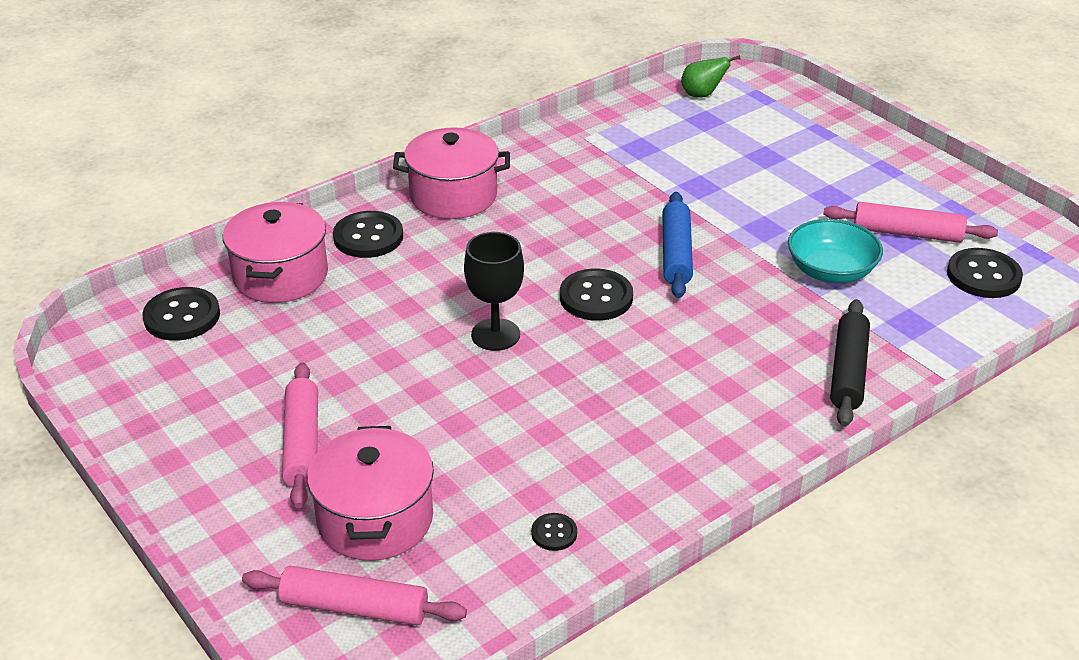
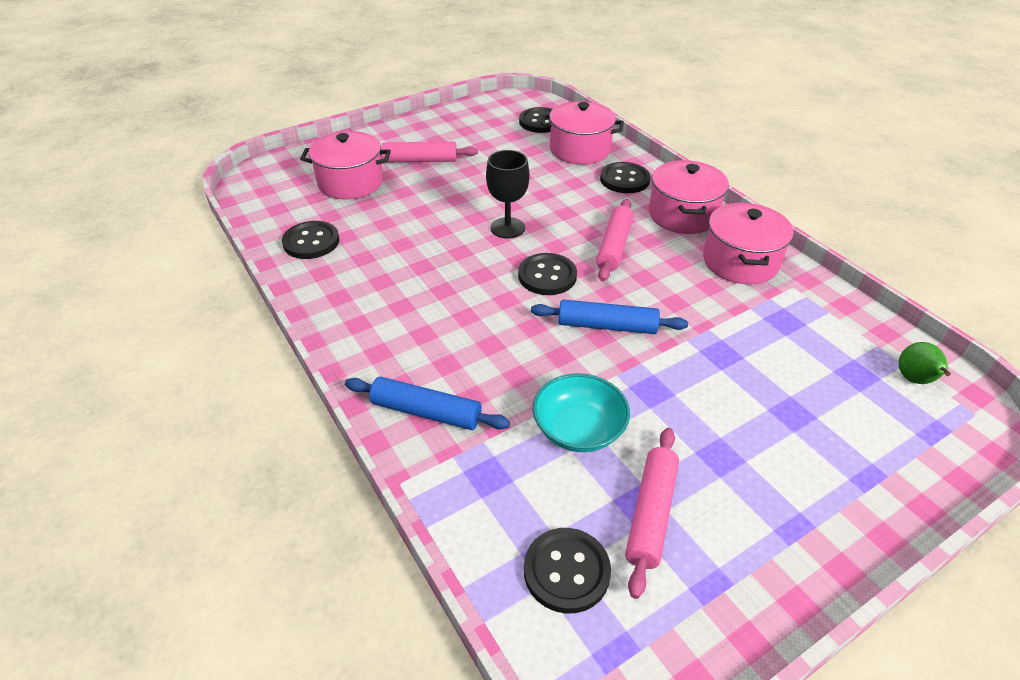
camera: 95 degrees right, 5 degrees up
pink rolling pin [242,566,467,626] -> pink rolling pin moved to [596,199,634,281]
black button [531,513,577,551] -> black button [282,221,339,259], size x1.94
black rolling pin [830,299,870,427] -> blue rolling pin [345,376,510,430]
none -> pink pot [703,203,794,284]

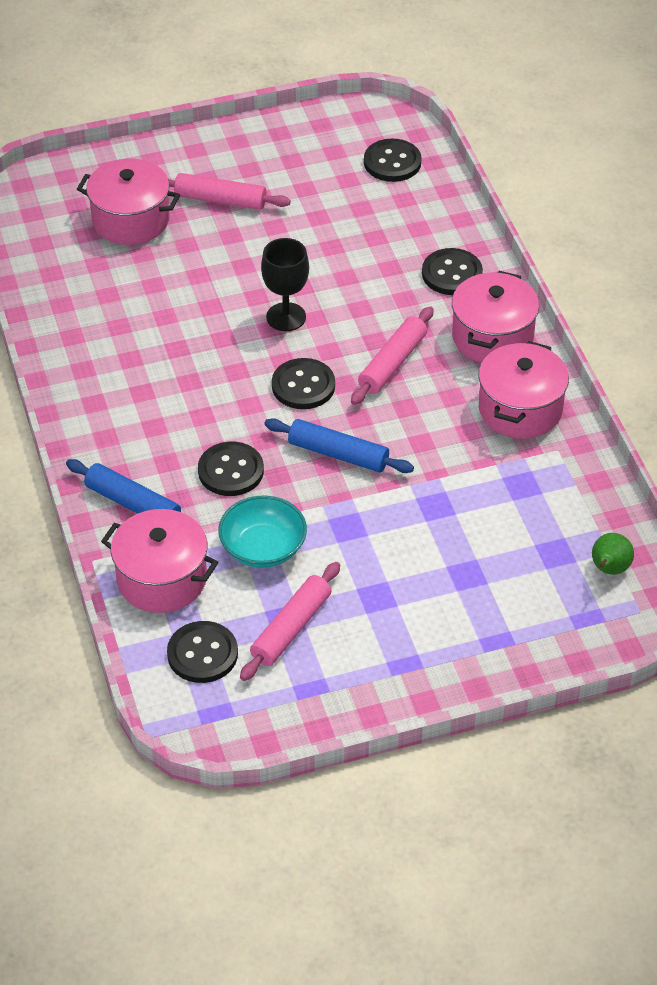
camera: 15 degrees right, 5 degrees up
black button [282,221,339,259] -> black button moved to [198,442,264,496]
pink pot [541,101,624,164] -> pink pot moved to [101,509,218,613]

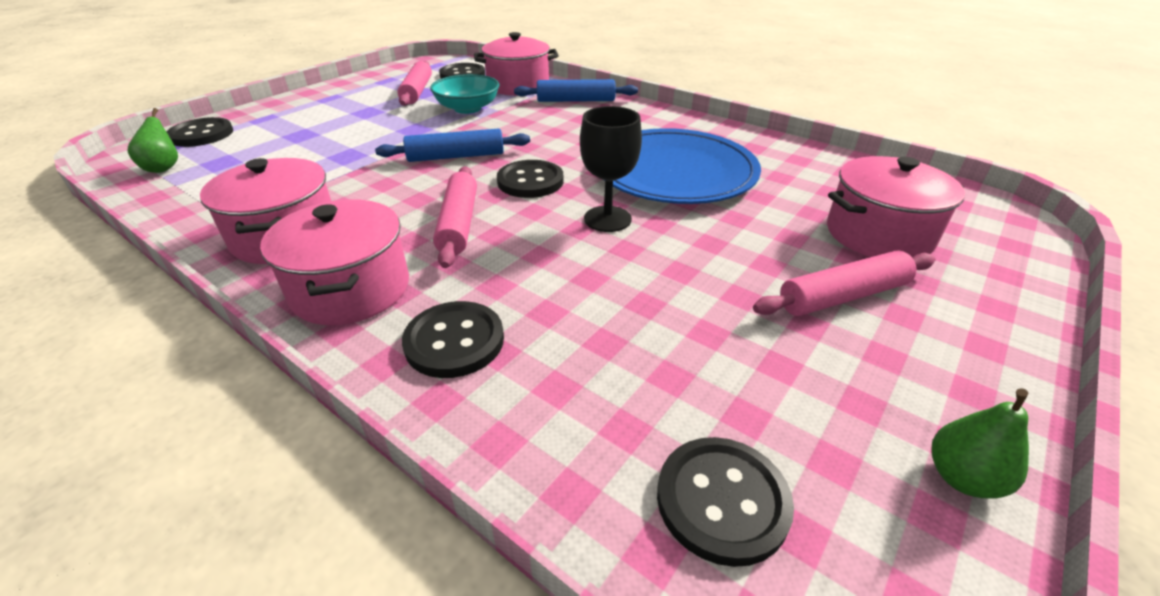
camera: 145 degrees right, 10 degrees down
black button [198,442,264,496] -> black button moved to [167,117,233,147]
none -> blue plate [604,128,761,204]
none -> green pear [931,388,1029,498]

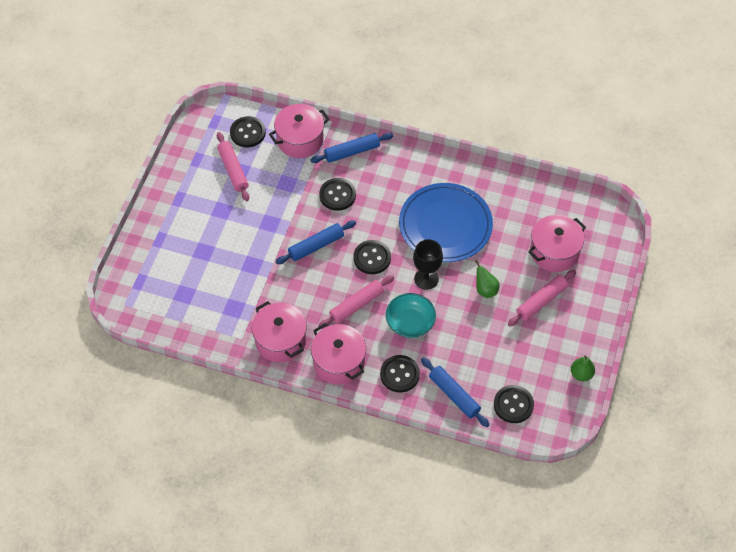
camera: 20 degrees left, 20 degrees up
green pear [128,108,178,173] -> green pear moved to [475,260,500,298]
black button [167,117,233,147] -> black button moved to [319,178,356,211]
turquoise bowl [430,74,499,114] -> turquoise bowl moved to [386,293,436,338]
pink rolling pin [433,166,477,268] -> pink rolling pin turned 75 degrees clockwise [318,275,394,329]
none -> blue rolling pin [421,357,489,427]

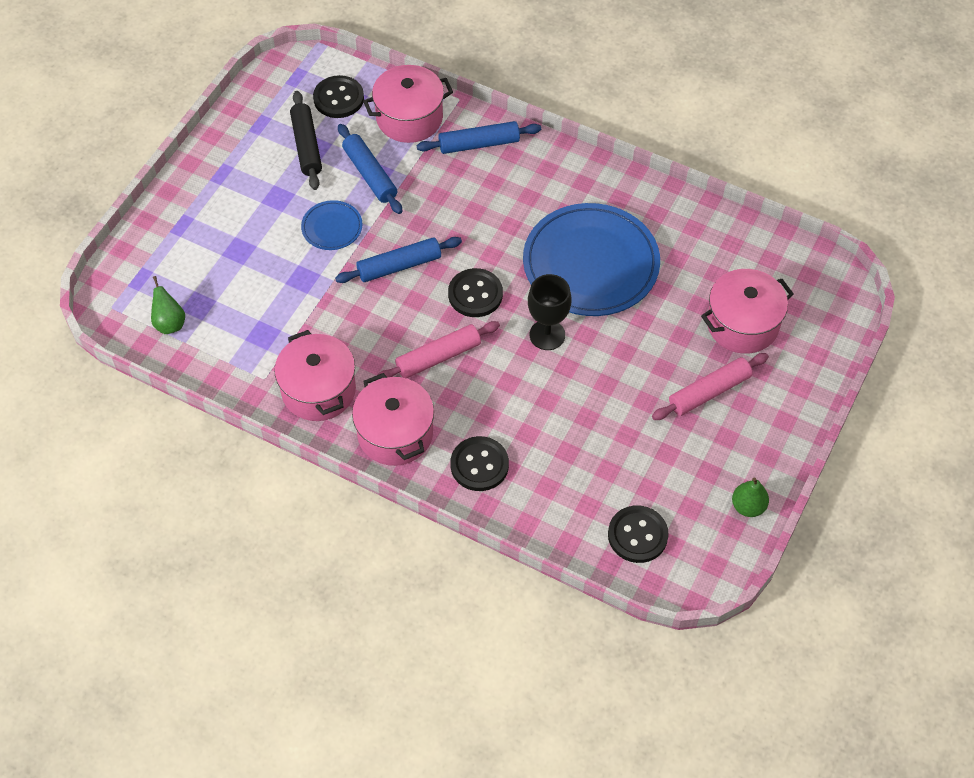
camera: 10 degrees right, 0 degrees up
pink rolling pin [217,132,249,201] -> black rolling pin [290,91,322,190]
black button [319,178,356,211] -> none
turquoise bowl [386,293,436,338] -> none
blue rolling pin [421,357,489,427] -> blue rolling pin moved to [338,124,402,214]
green pear [475,260,500,298] -> green pear moved to [151,276,185,334]
none -> blue plate [301,200,362,250]

